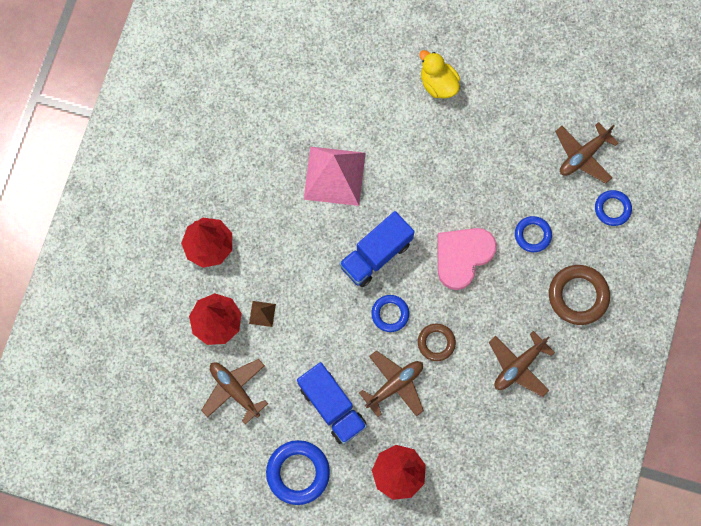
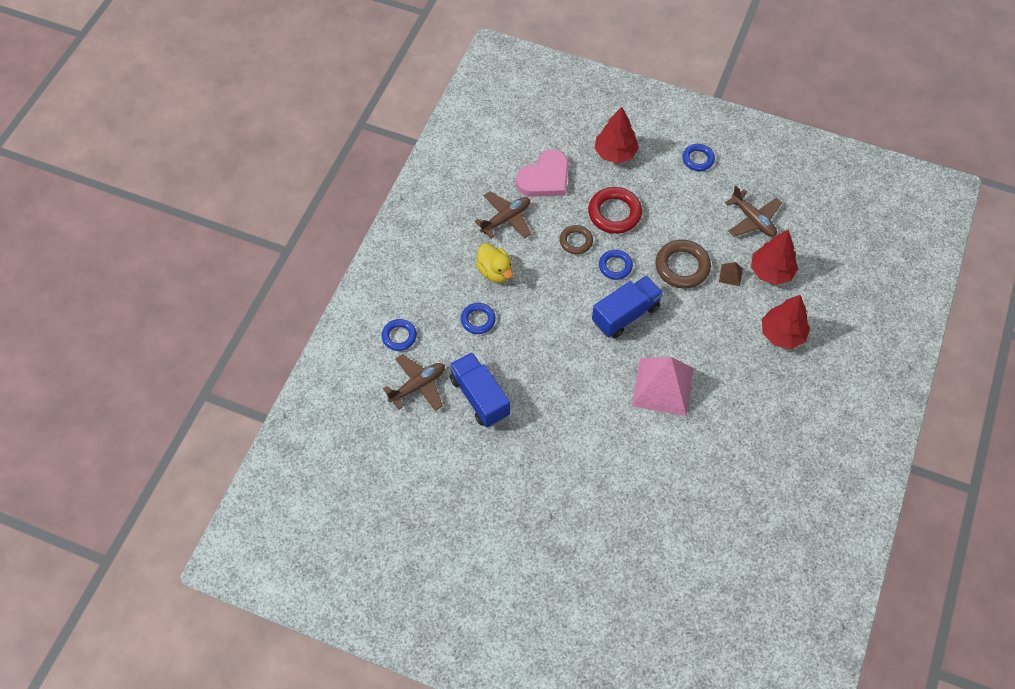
camera: 175 degrees left, 15 degrees down
blue ring [266,440,330,505] -> blue ring [682,144,715,171], size x0.62
blue truck [297,362,367,444] -> blue truck moved to [449,352,510,427]
brown plane [359,350,424,417] -> red ring [588,187,642,234]
yellow duck [419,50,460,99] -> yellow duck moved to [476,243,513,283]
pink heart [438,228,497,290] -> pink heart moved to [516,150,569,197]
brown ring [549,265,610,325] -> brown ring moved to [655,240,711,289]

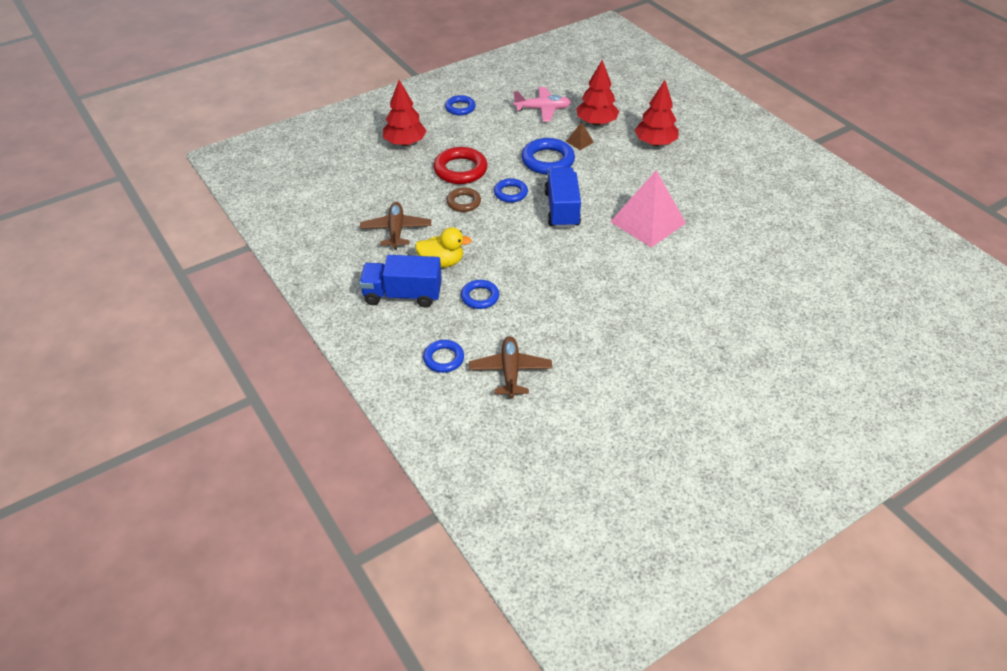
camera: 55 degrees left, 15 degrees down
blue truck [449,352,510,427] -> blue truck moved to [359,255,442,308]
pink heart [516,150,569,197] -> none
brown ring [655,240,711,289] -> blue ring [521,138,575,175]
brown plane [725,186,782,237] -> pink plane [513,87,571,122]

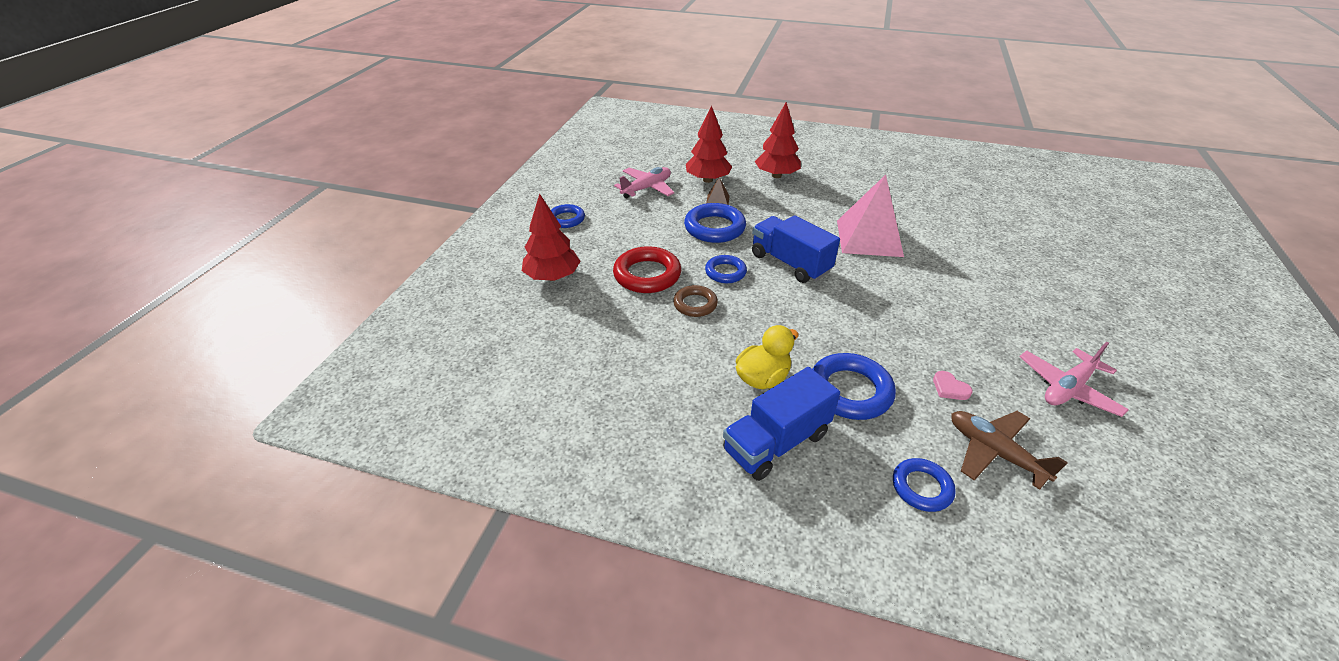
camera: 40 degrees left, 5 degrees down
brown plane [360,202,431,250] -> none
blue ring [461,280,499,309] -> blue ring [813,353,896,420], size x1.62
none -> pink heart [933,371,972,400]
none -> pink plane [1020,342,1129,417]

